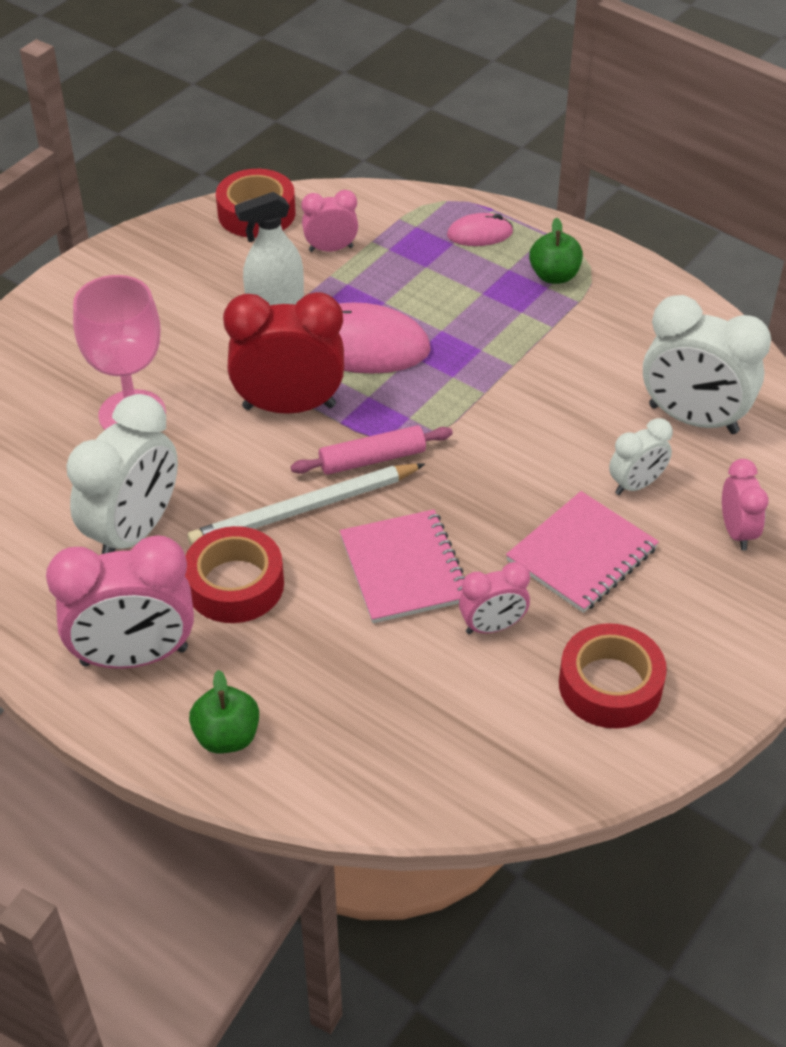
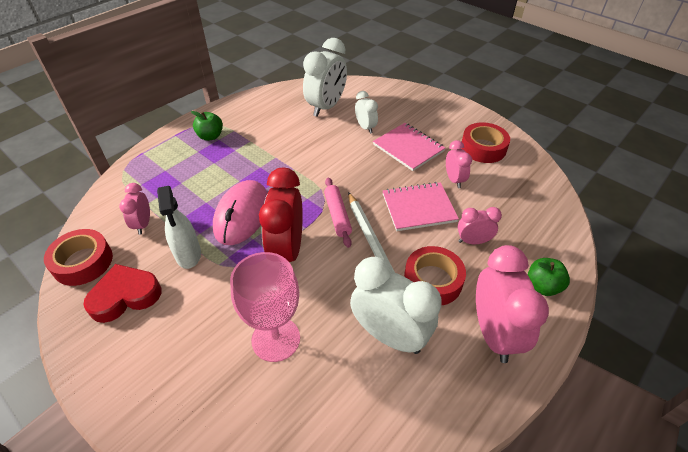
camera: 85 degrees left, 0 degrees up
pink mouse [447,213,513,246] -> none
pink clock [722,459,769,551] -> pink clock moved to [458,207,502,244]
none -> red heart [84,264,161,323]

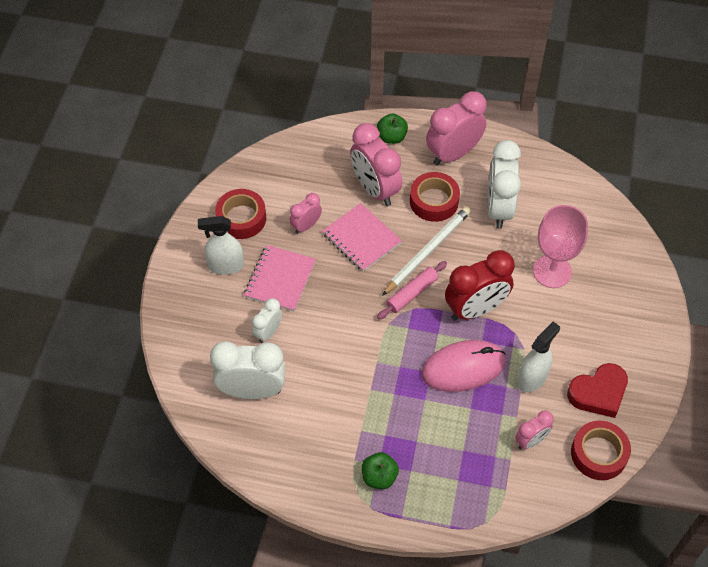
camera: 120 degrees left, 10 degrees up
red heart [84,264,161,323] -> red heart turned 60 degrees counterclockwise [567,363,628,418]
pink clock [458,207,502,244] -> pink clock [350,123,402,206], size x1.87
none -> white spray bottle [198,216,244,275]

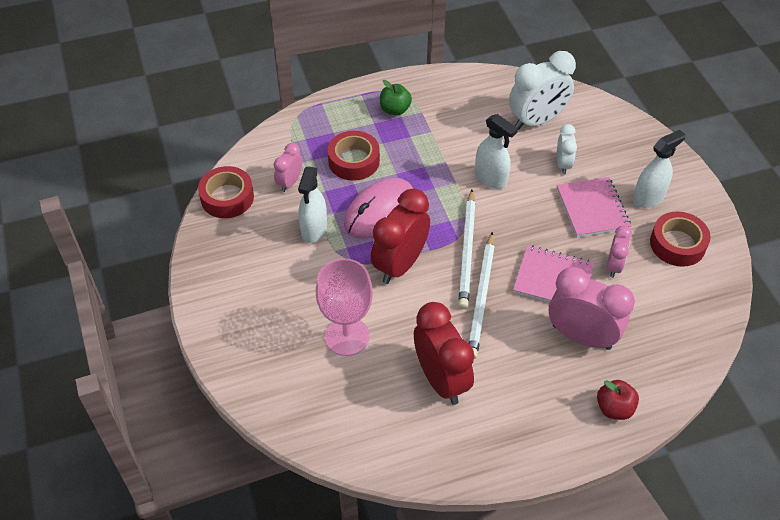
camera: 150 degrees right, 5 degrees down
green apple [377,113,408,144] -> red apple [597,380,639,420]
pink rolling pin [377,261,447,319] -> white pencil [458,189,476,309]
red tape [410,172,460,222] -> red tape moved to [328,131,380,181]
pink clock [426,91,487,166] -> none
white clock [487,140,521,228] -> red clock [414,302,474,405]
red heart [567,363,628,418] -> none
none -> white spray bottle [475,114,518,189]

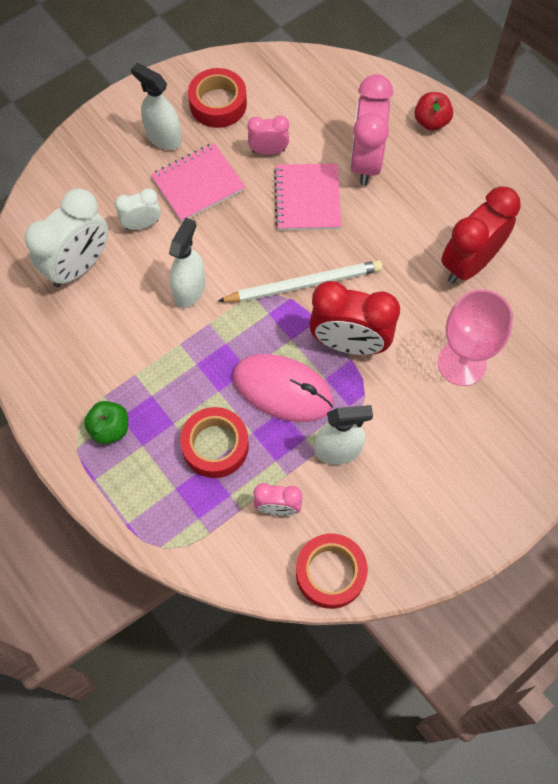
camera: 110 degrees left, 15 degrees up
white pencil [468,232,495,359] -> none
white clock [509,51,576,130] -> white clock turned 90 degrees clockwise [25,188,108,287]

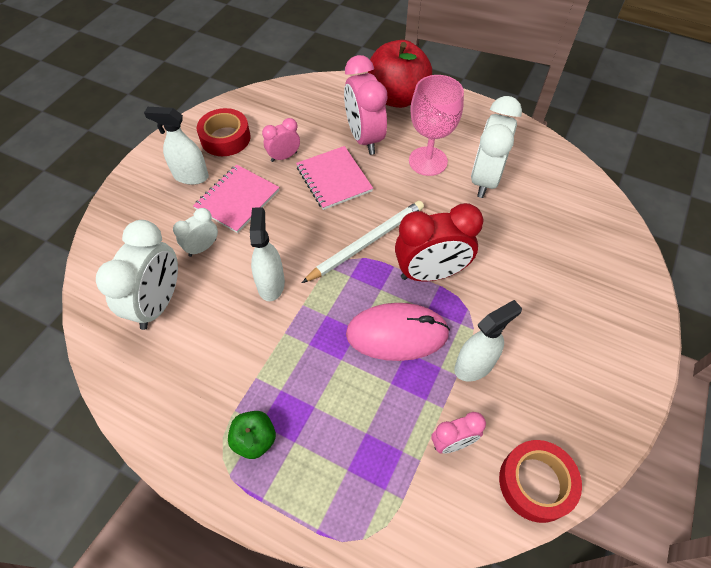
camera: 25 degrees left, 10 degrees down
red tape [180,407,249,478] -> none
red apple [414,92,453,131] -> red apple [368,40,432,108], size x2.04
pink goblet [438,289,513,386] -> pink goblet moved to [409,75,464,176]
red clock [441,186,521,284] -> white clock [471,96,522,198]

